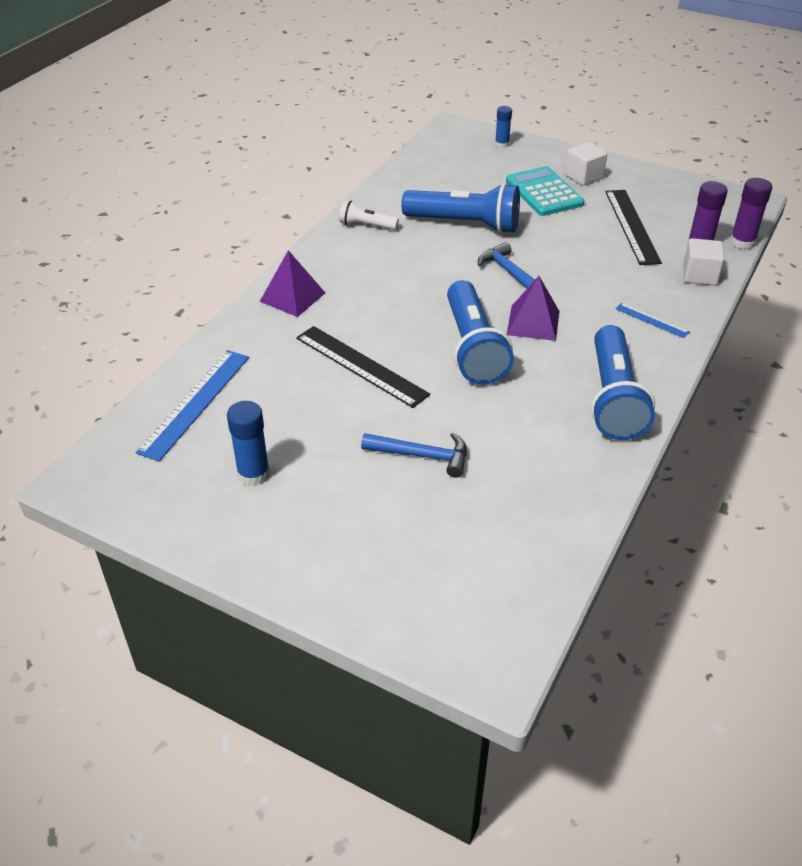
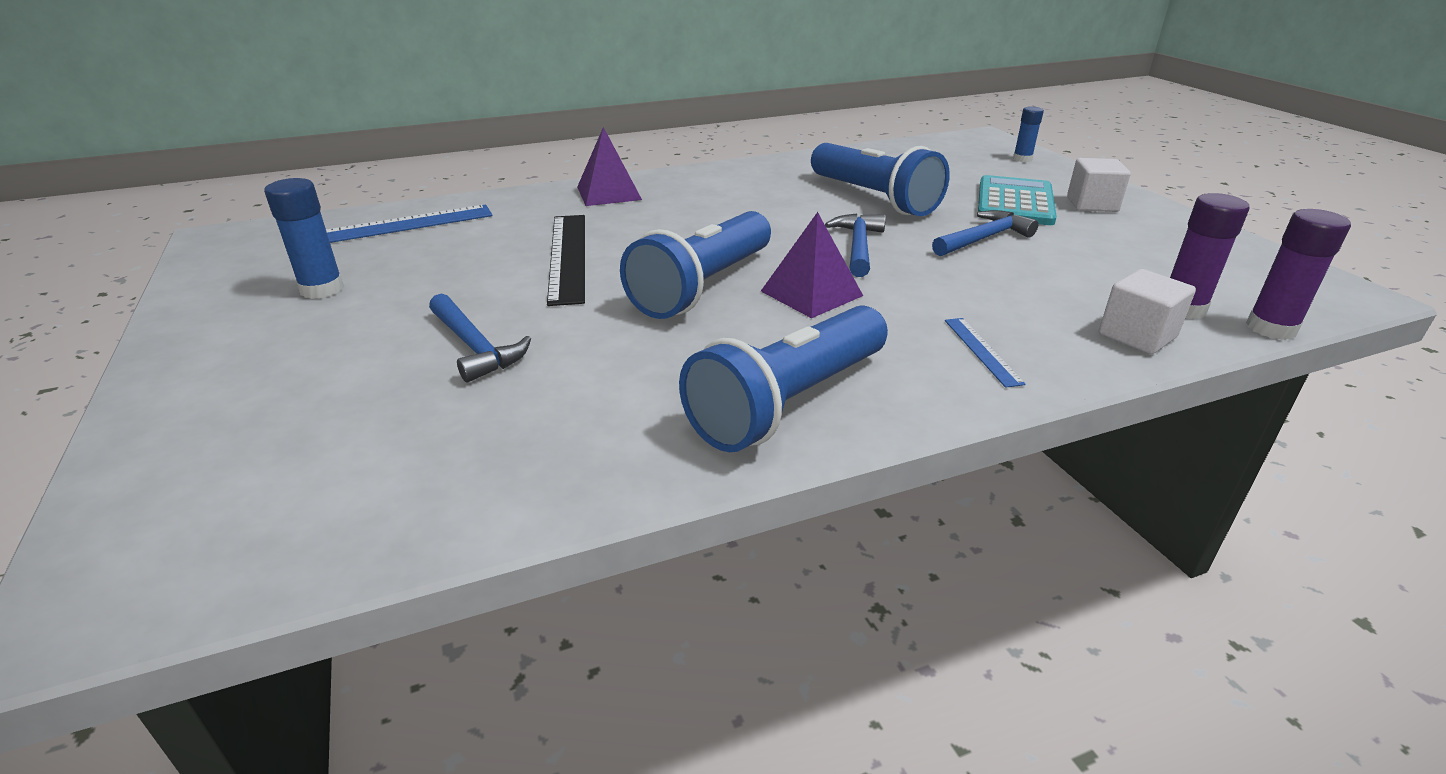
camera: 40 degrees right, 10 degrees down
white flashlight [339,200,399,230] -> none
black ruler [605,190,662,265] -> none
none -> blue hammer [932,210,1038,256]

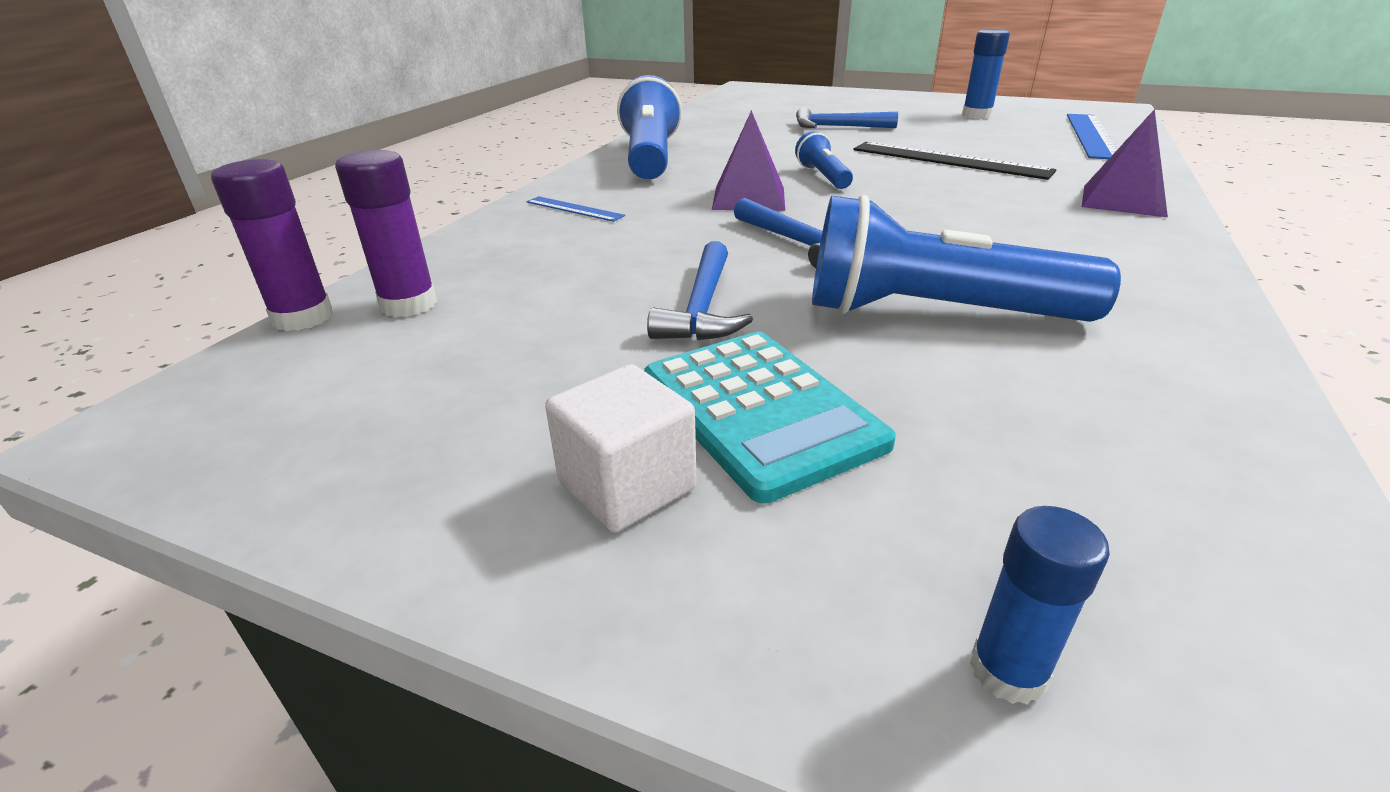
camera: 135 degrees right, 0 degrees up
blue flashlight [620,211,771,319] -> blue flashlight [795,131,853,189], size x0.50
white cube [1099,269,1196,354] -> none

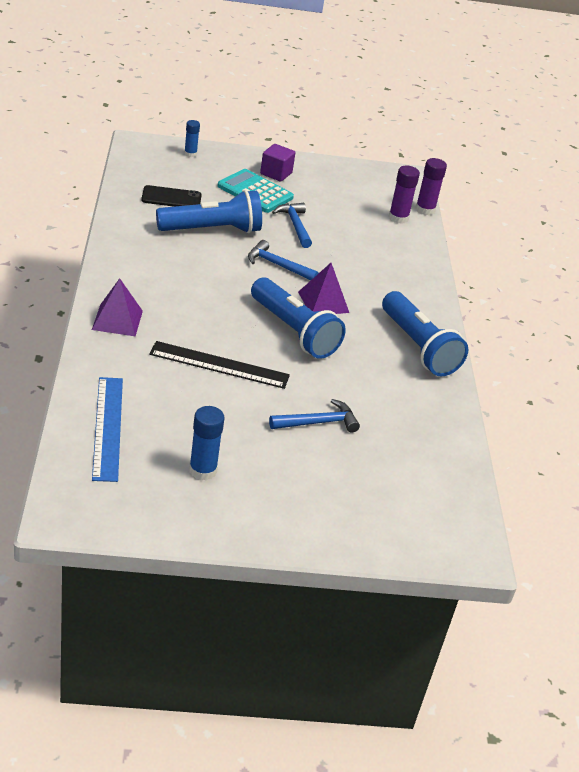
camera: 150 degrees right, 5 degrees up
blue ruler [526,196,625,222] -> none
white cube [545,364,697,533] -> purple cube [260,144,295,182]
blue flashlight [795,131,853,189] -> blue flashlight [251,278,346,359], size x2.00
none -> black phone [141,185,202,207]

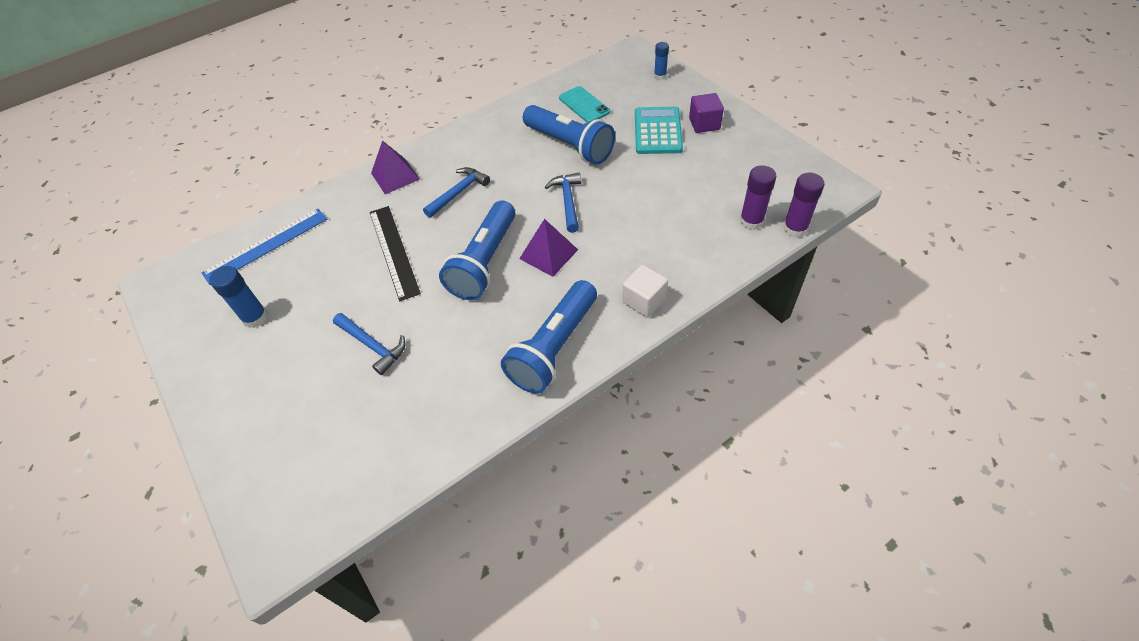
camera: 65 degrees right, 15 degrees up
black phone [141,185,202,207] -> turquoise phone [559,86,610,123]
blue hammer [272,203,312,248] -> blue hammer moved to [423,167,490,218]
none -> white cube [623,265,668,318]

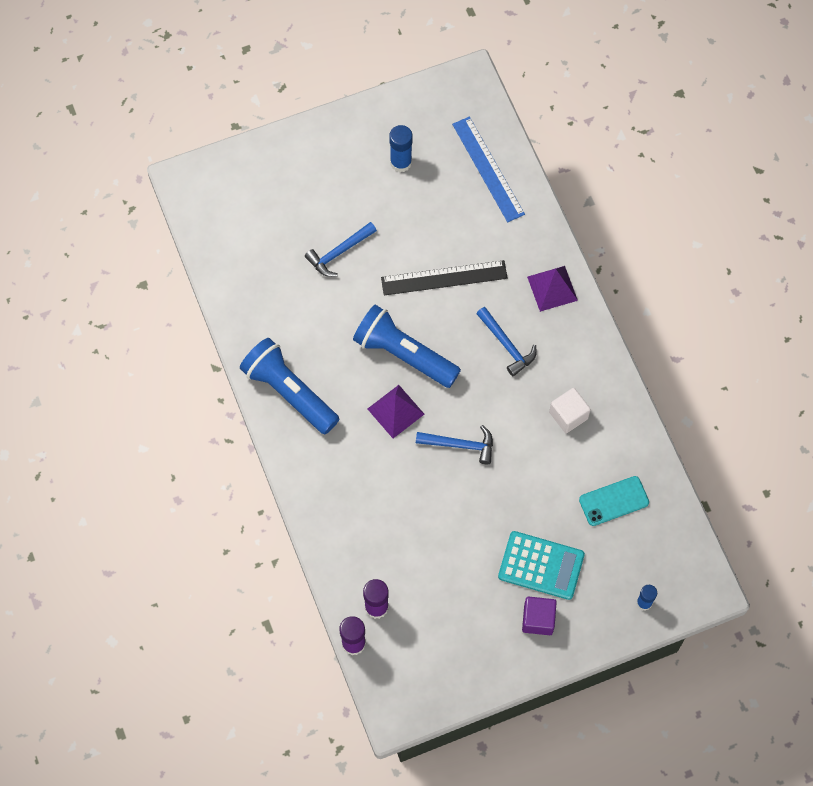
camera: 100 degrees right, 15 degrees up
blue flashlight [523,105,615,164] -> none
white cube [623,265,668,318] -> white cube moved to [549,388,591,433]

